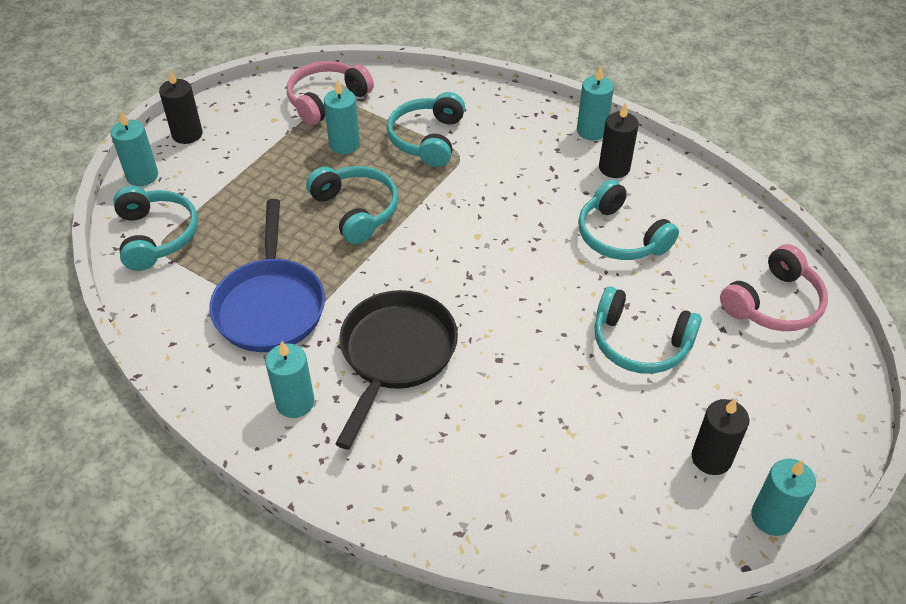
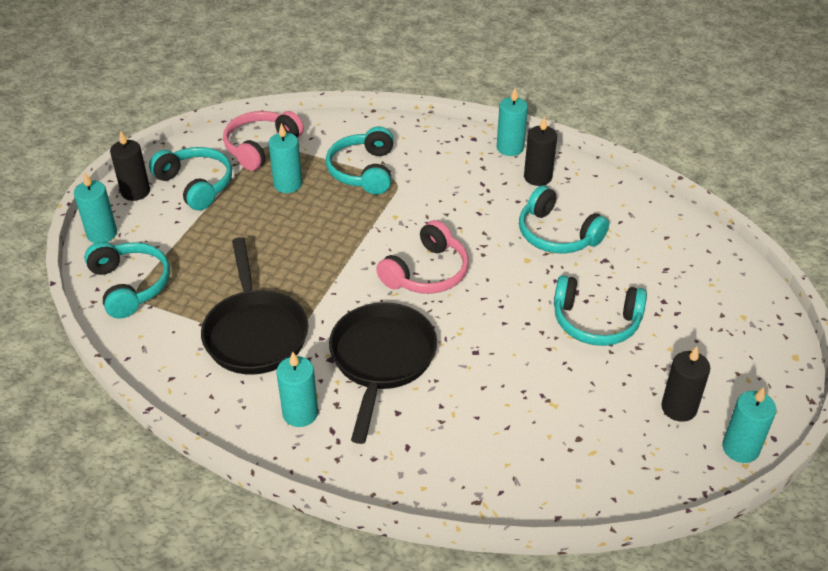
camera: 10 degrees left, 5 degrees down
blue pan [209,199,325,352] -> black pan [201,237,309,375]
turquoise headphones [306,166,399,244] -> turquoise headphones moved to [149,147,232,211]
pink headphones [720,244,828,331] -> pink headphones moved to [376,220,469,294]

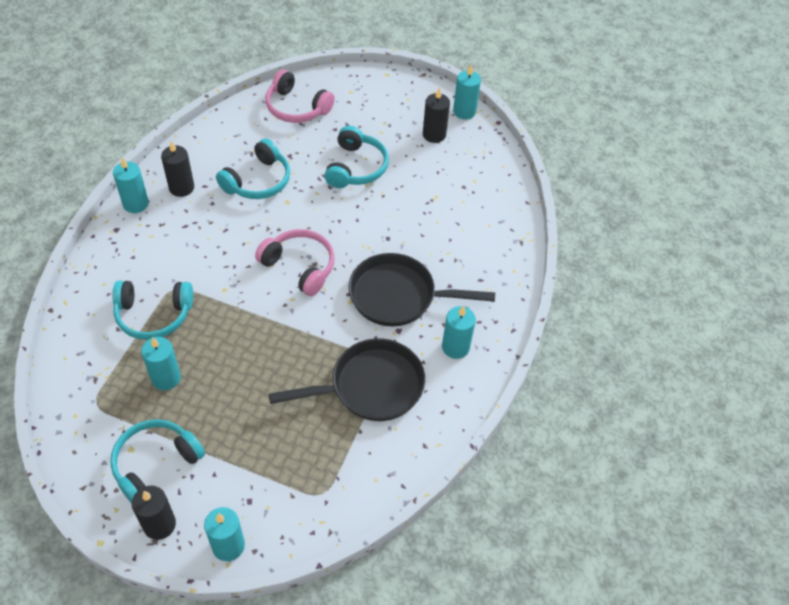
camera: 95 degrees left, 10 degrees up
turquoise headphones [84,241,170,319] -> none
pink headphones [223,111,304,171] -> pink headphones moved to [265,69,335,123]

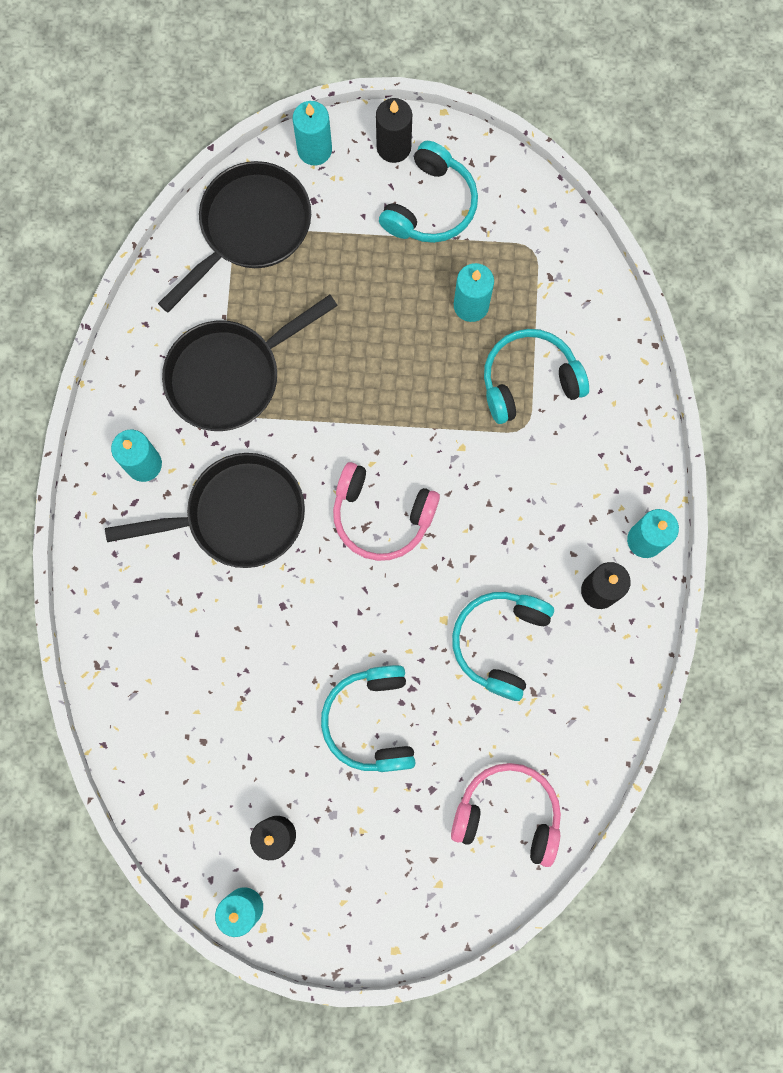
camera: 165 degrees right, 25 degrees up
none -> black pan [158,161,311,312]

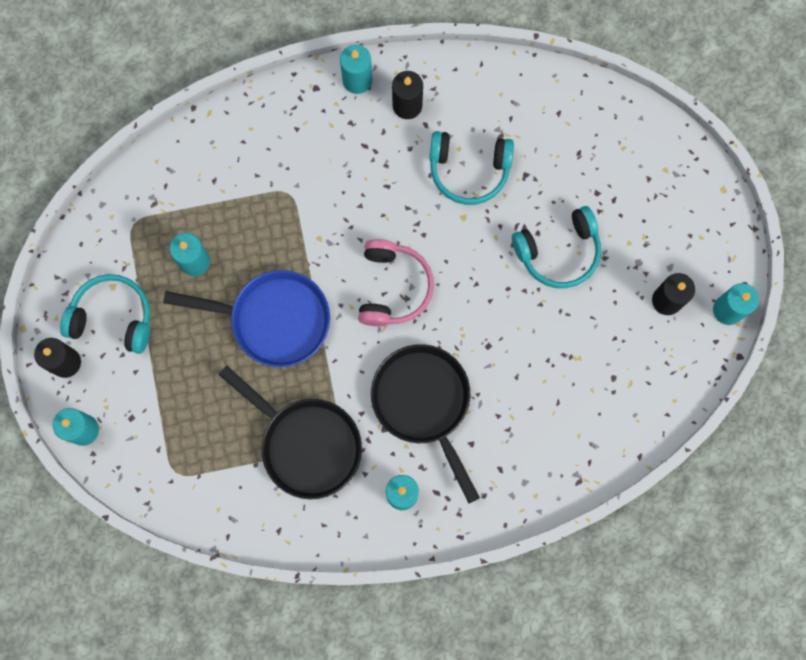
camera: 105 degrees left, 0 degrees up
black pan [158,161,311,312] -> none
pink headphones [451,763,561,867] -> none
turquoise headphones [484,329,589,424] -> none
none -> blue pan [163,270,330,367]

